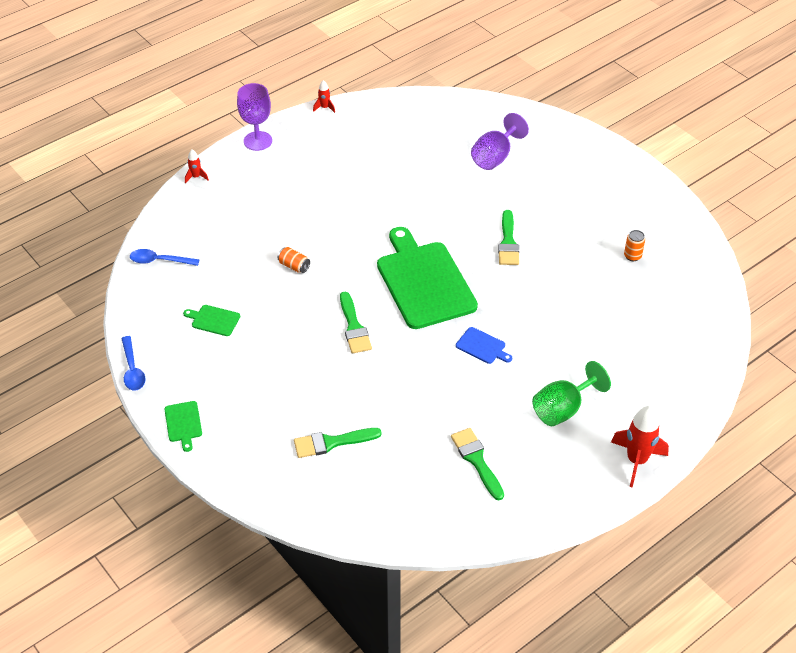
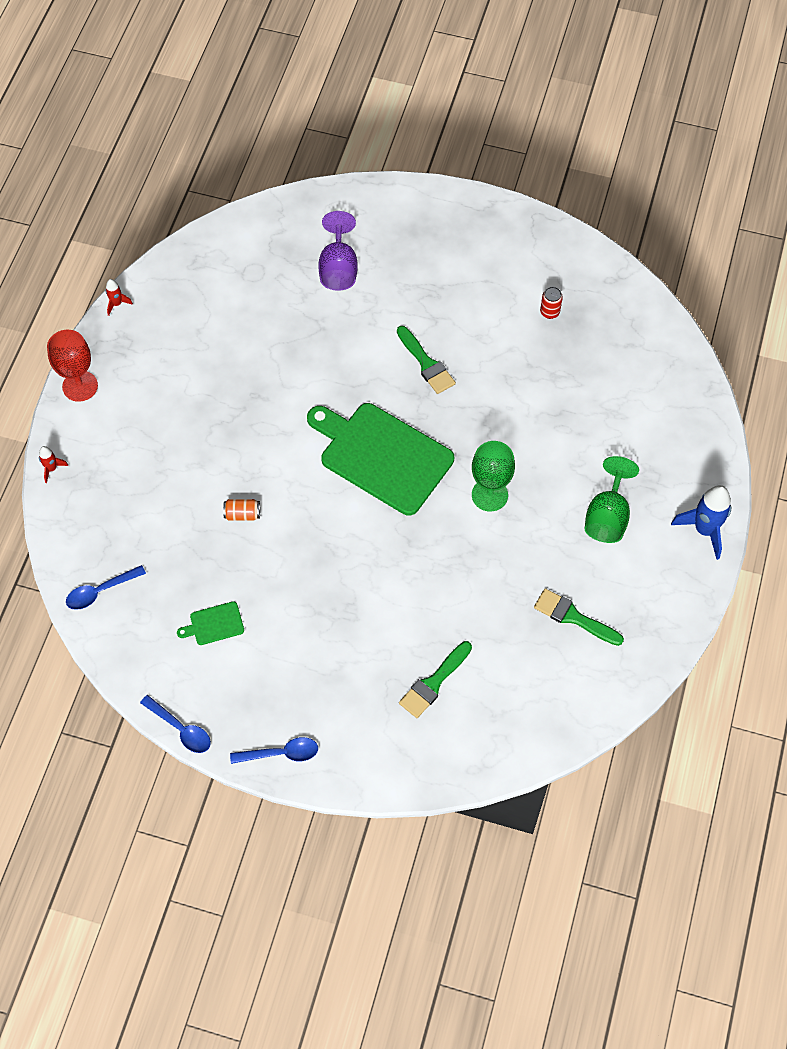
camera: 35 degrees left, 15 degrees up
green cutting board [164,401,202,452] -> blue spoon [230,737,318,764]
purple goblet [237,83,272,151] -> red goblet [47,330,98,402]
green brush [340,292,372,353] -> none
blue cutting board [456,327,512,364] -> green goblet [472,441,515,512]
red rocket [611,406,669,488] -> blue rocket [671,485,731,560]
orange can [624,230,645,261] -> red can [540,287,563,319]

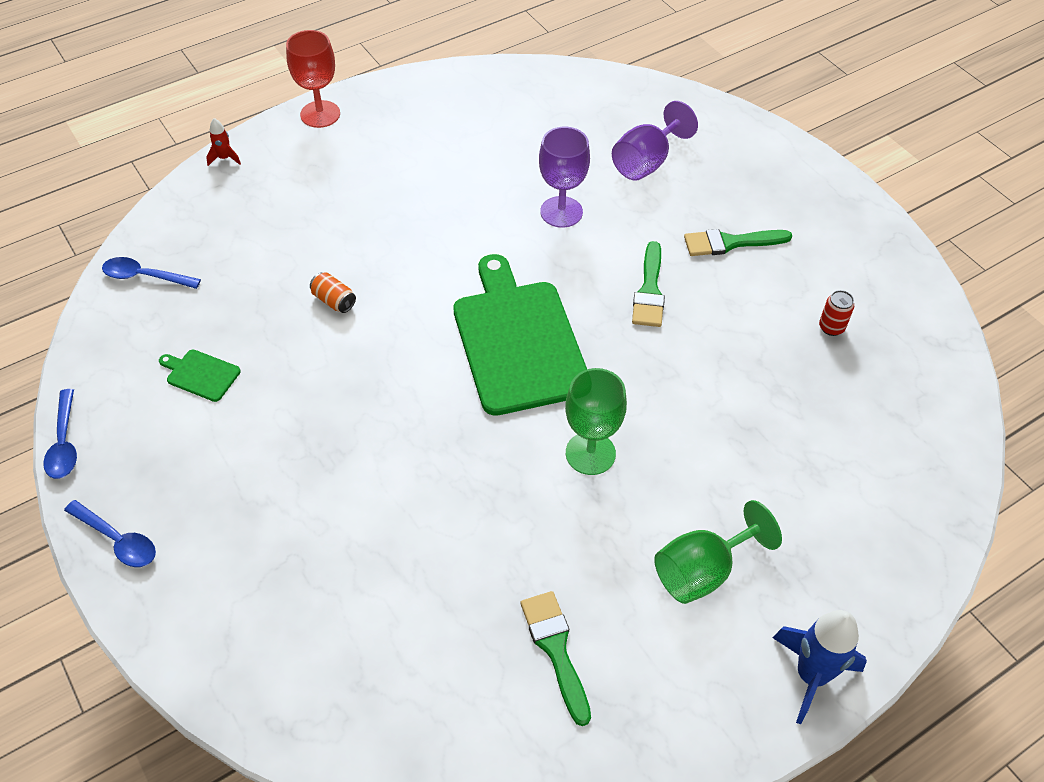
camera: 40 degrees right, 10 degrees down
red rocket [106,279,133,316] -> none
green brush [399,641,472,718] -> green brush moved to [684,229,792,256]
none -> purple goblet [539,127,590,228]

